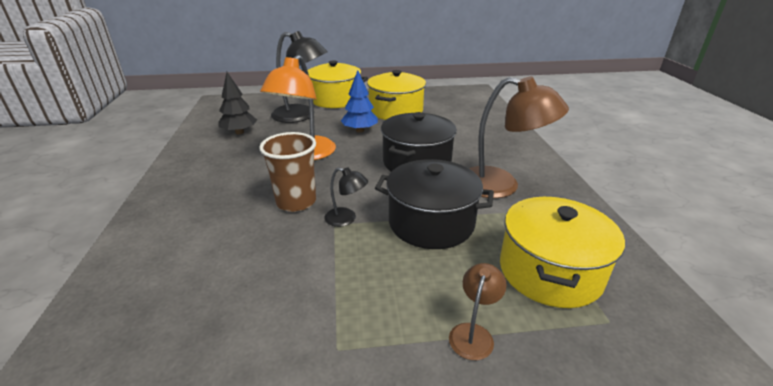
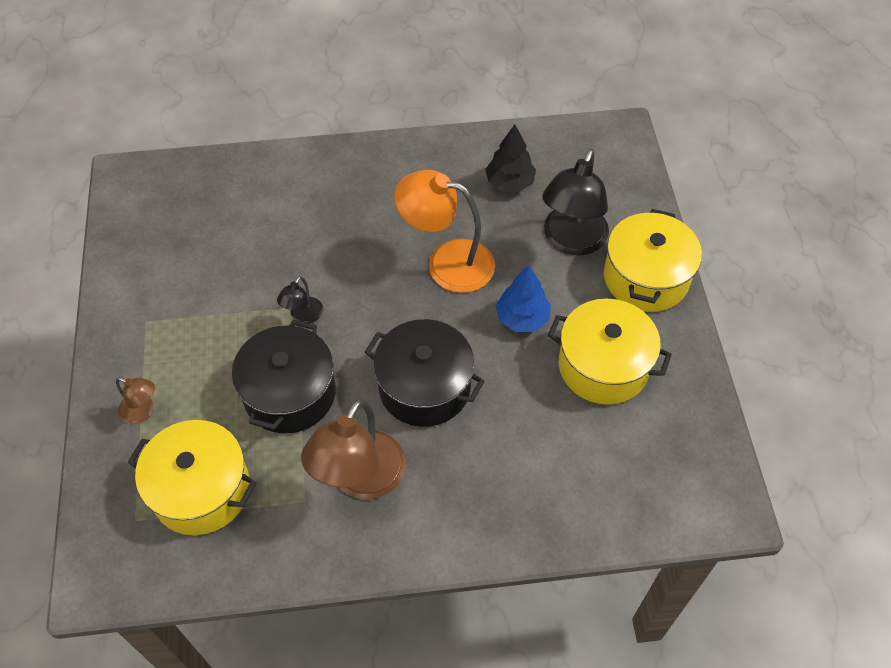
camera: 90 degrees right, 25 degrees up
brown cup [259,132,316,212] -> none

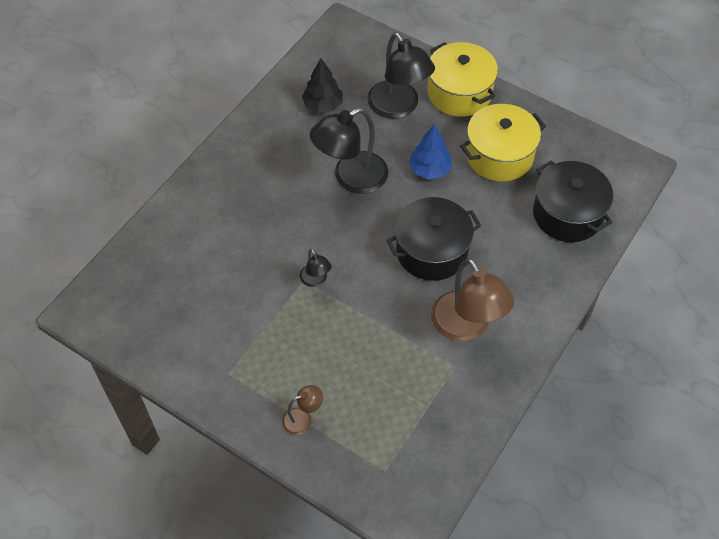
camera: 50 degrees left, 0 degrees up
yellow pot [128,420,257,535] -> none
black pot [232,320,336,433] -> black pot moved to [533,160,613,242]
orange lamp [394,170,495,293] -> black lamp [310,108,388,194]

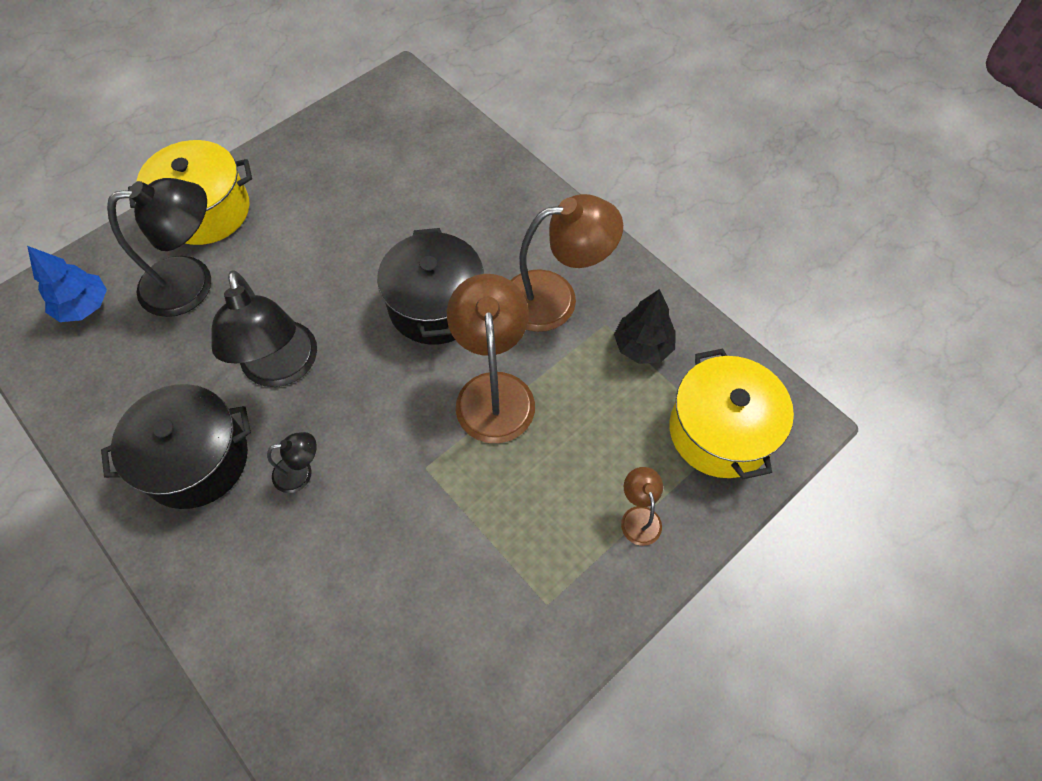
camera: 75 degrees left, 5 degrees up
black lamp [300,248,332,287] -> black lamp moved to [267,432,317,493]
black tree [302,58,343,113] -> black tree moved to [614,289,676,364]
blue tree [409,124,452,179] -> blue tree moved to [27,246,107,322]
yellow pot [460,104,546,182] -> yellow pot moved to [669,349,794,480]
black pot [533,160,613,242] -> black pot moved to [101,384,251,509]
none -> brown lamp [447,274,535,443]

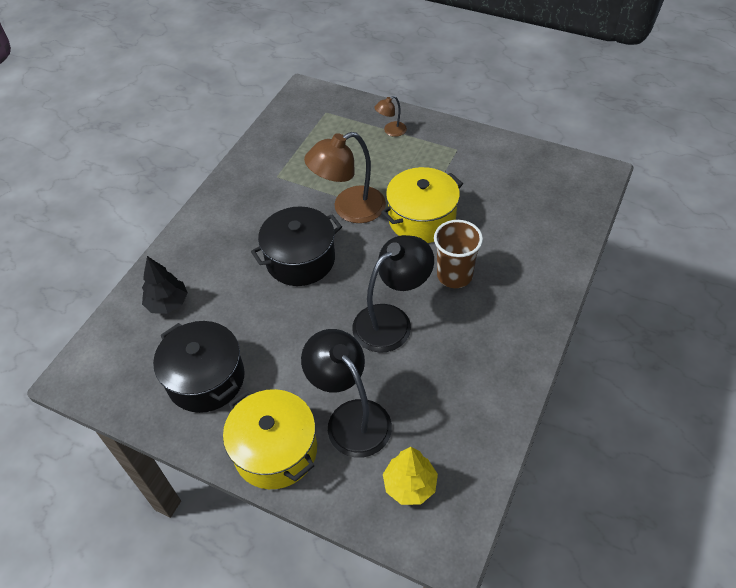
camera: 110 degrees left, 10 degrees down
blue tree [27,246,107,322] -> yellow tree [383,447,438,505]
black pot [101,384,251,509] -> black pot moved to [153,321,245,413]
black lamp [267,432,317,493] -> brown cup [434,220,483,288]
brown lamp [511,194,623,332] -> none
black tree [614,289,676,364] -> black tree moved to [142,256,188,314]
yellow pot [669,349,794,480] -> yellow pot moved to [381,167,463,243]

